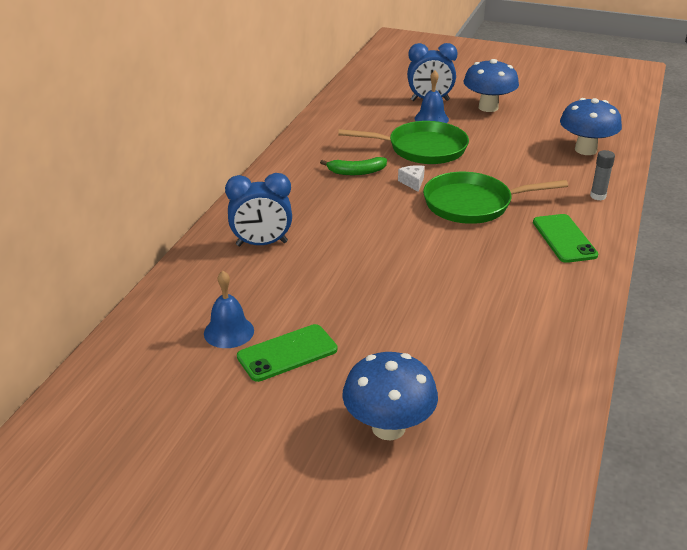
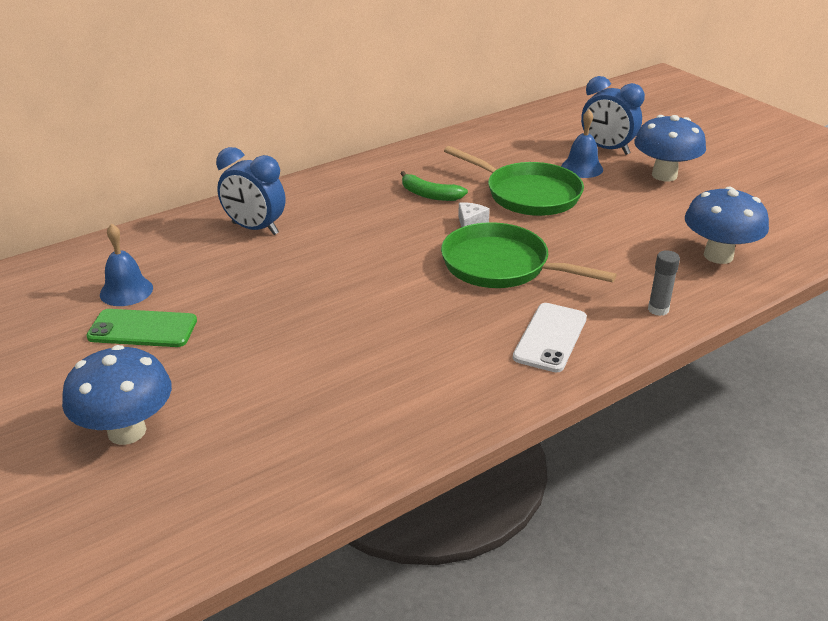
camera: 35 degrees right, 0 degrees up
green phone [533,214,599,263] -> white phone [513,303,587,373]

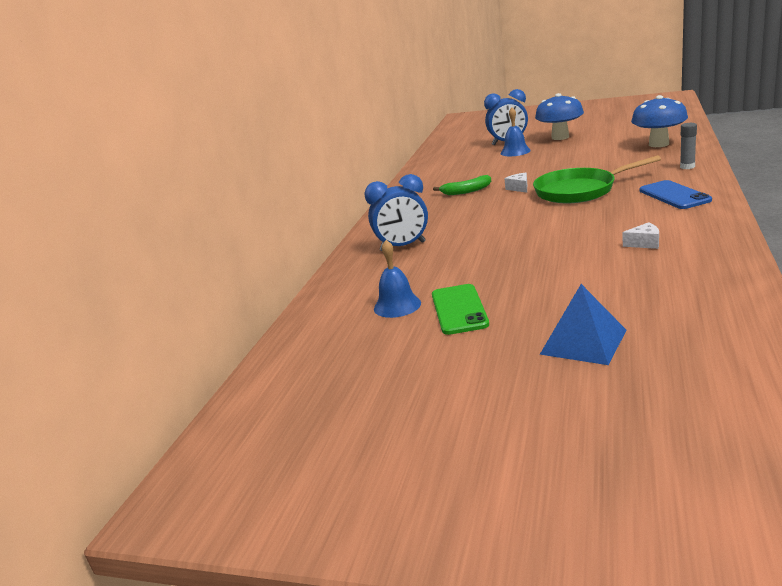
camera: 35 degrees left, 10 degrees down
blue mushroom [62,345,172,445] -> blue pyramid [540,284,627,365]
green phone [86,309,197,347] -> green phone turned 60 degrees counterclockwise [432,284,489,335]
green pan [444,146,584,216] -> none
white phone [513,303,587,373] -> blue phone [640,180,712,209]
none -> white cheese [623,222,659,249]

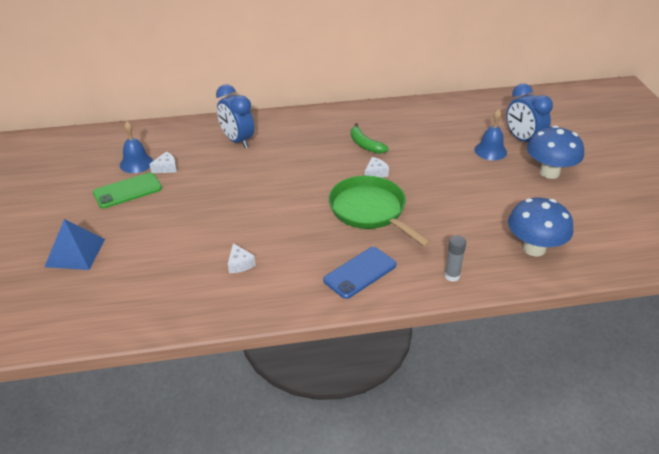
camera: 60 degrees right, 15 degrees up
none -> white cheese [149,152,177,173]

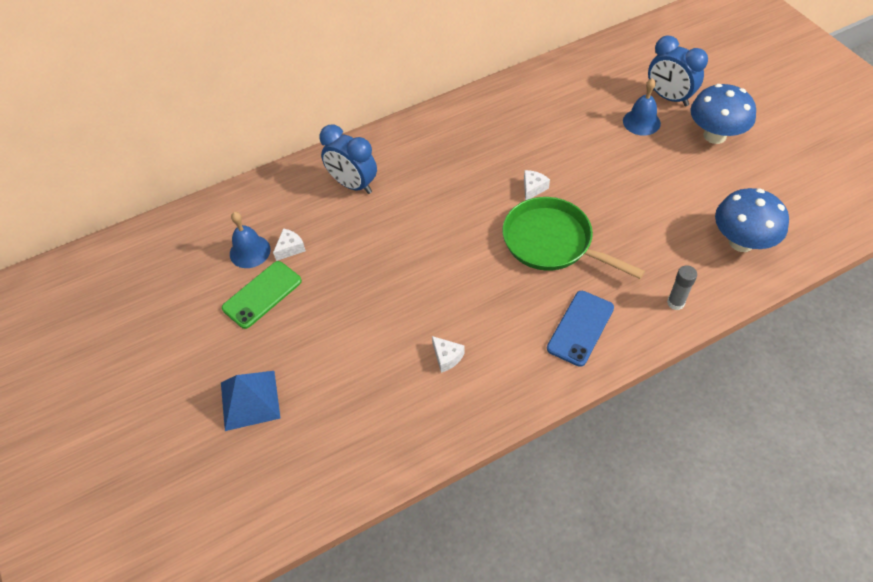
camera: 15 degrees left, 15 degrees up
green banana [351,123,389,154] -> none

